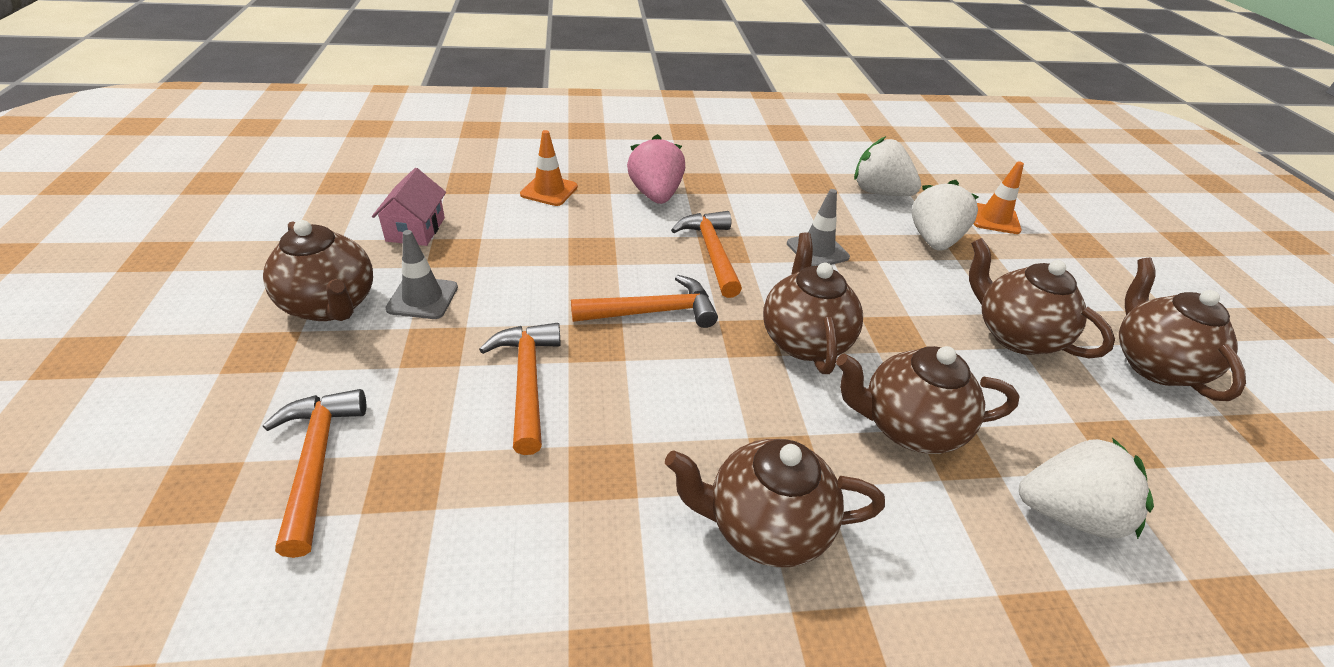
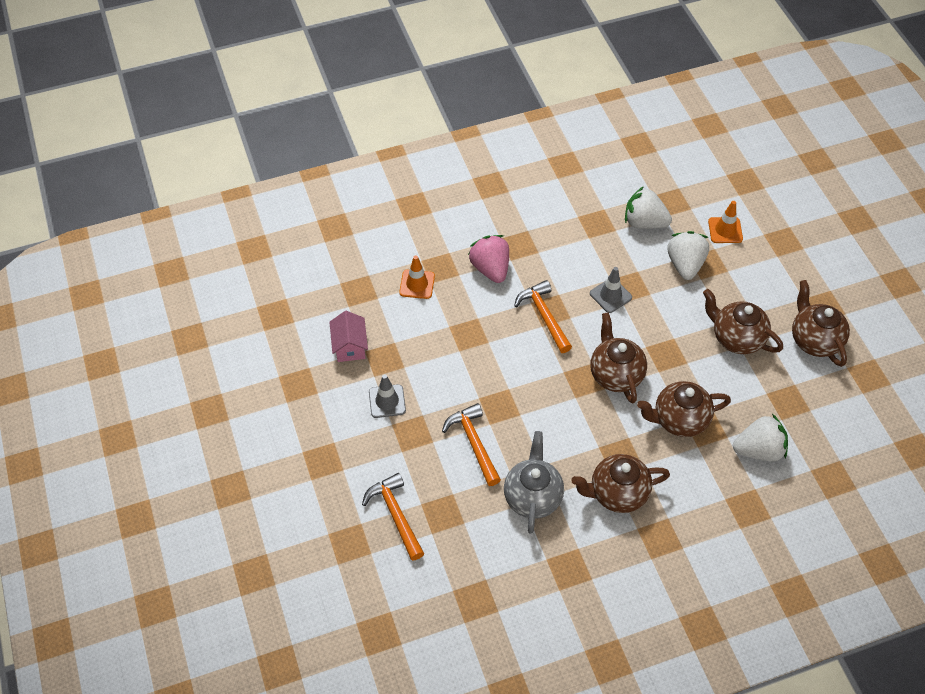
camera: 10 degrees left, 15 degrees up
brown teapot [263,220,373,321] -> none
orange hammer [571,275,718,328] -> none
none -> grey teapot [504,431,564,534]

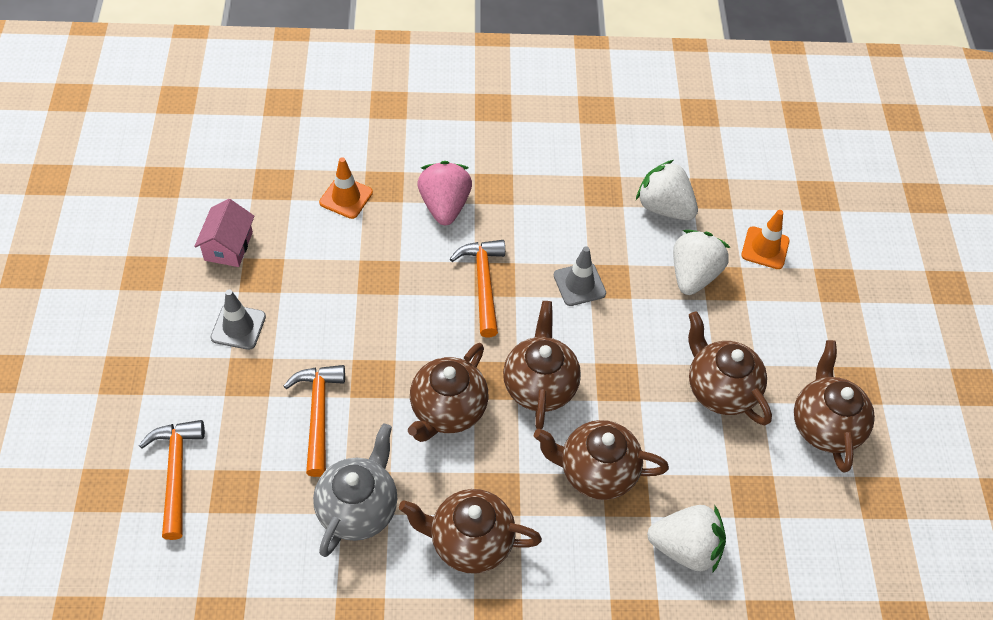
camera: 15 degrees right, 0 degrees up
none -> brown teapot [408,343,488,442]

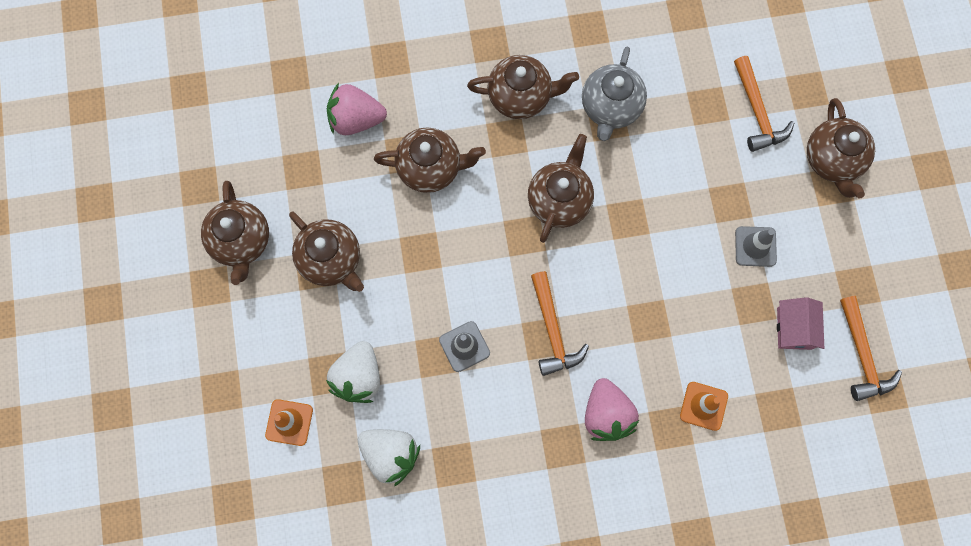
camera: 175 degrees right, 20 degrees up
orange hammer [284,365,345,477] -> orange hammer moved to [840,296,902,401]
brown teapot [503,301,581,429] -> brown teapot moved to [807,98,875,198]
white strawberry [647,505,726,572] -> pink strawberry [327,83,387,135]

